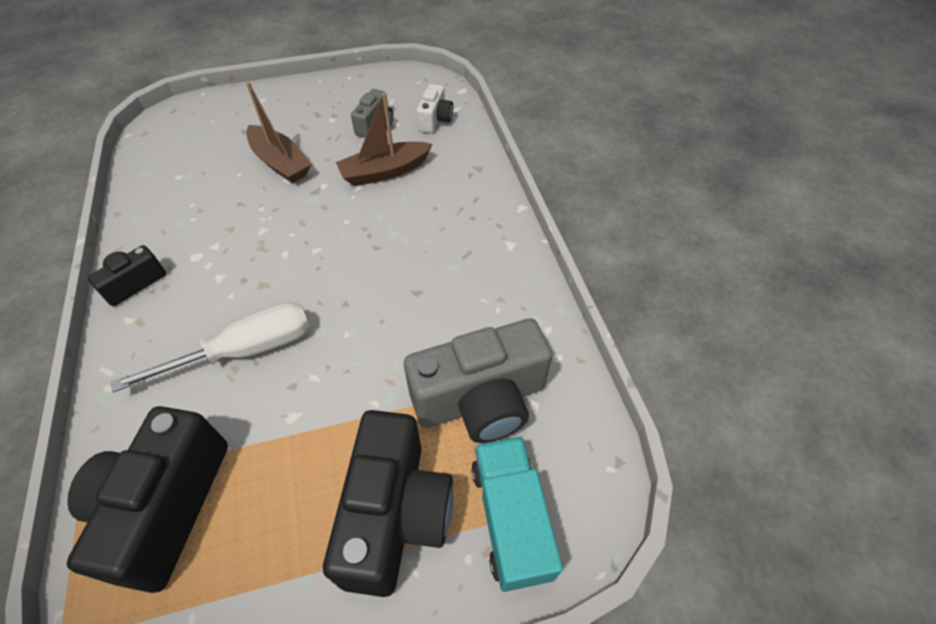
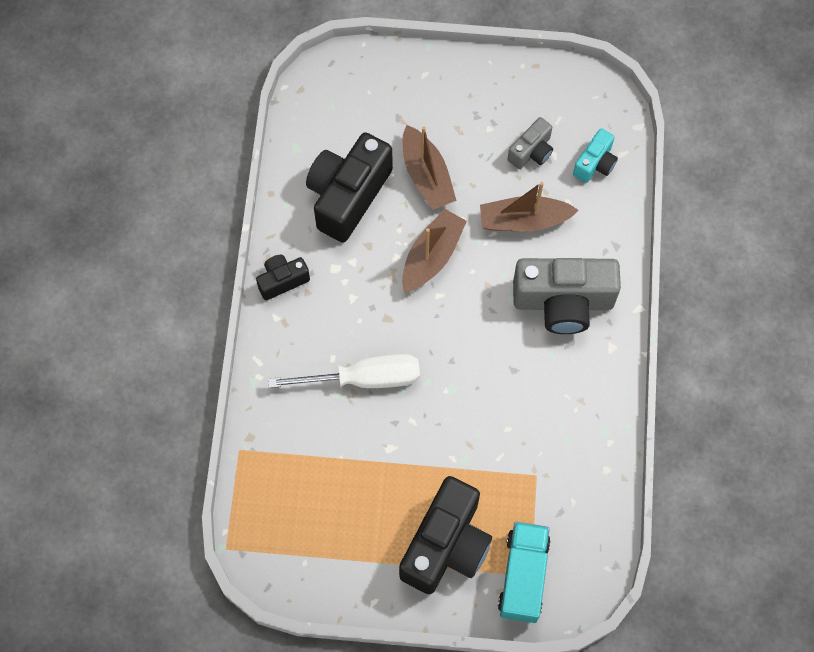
camera: 20 degrees right, 15 degrees up
black camera [67,406,228,593] -> black camera moved to [306,132,393,243]
grey camera [404,318,553,443] -> grey camera moved to [513,258,621,334]
white camera [416,84,453,133] -> turquoise camera [573,128,618,183]
none -> brown boat [402,209,467,292]

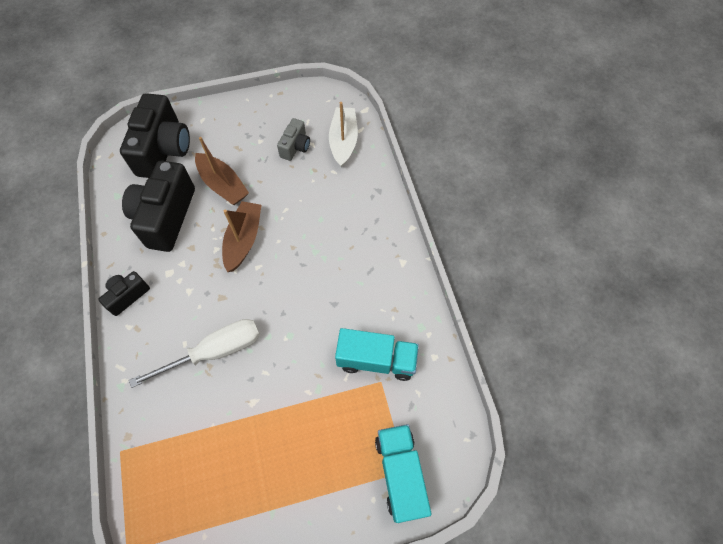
camera: 20 degrees left, 5 degrees down
black camera [399,476,492,594] -> black camera moved to [120,93,190,178]
brown boat [480,182,579,232] -> none
grey camera [513,258,621,334] -> none
turquoise camera [573,128,618,183] -> white boat [329,102,358,167]
none -> turquoise truck [335,328,419,381]

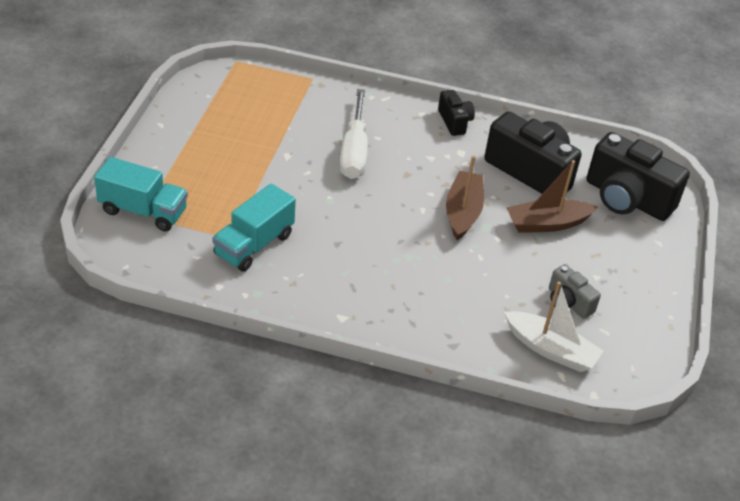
camera: 115 degrees right, 20 degrees down
brown boat [222,201,261,272] -> brown boat turned 120 degrees counterclockwise [446,155,484,240]

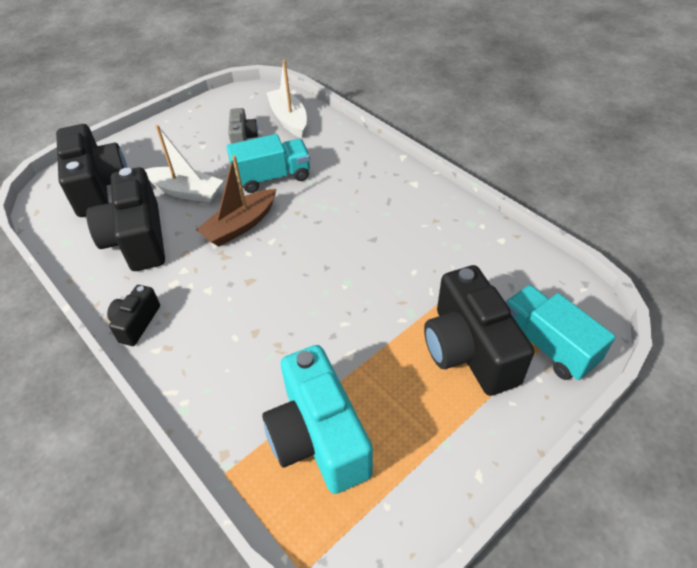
camera: 140 degrees left, 5 degrees up
turquoise truck [213,183,296,272] -> turquoise truck moved to [226,134,310,193]
white screwdriver [339,89,368,179] -> none
brown boat [507,160,598,233] -> white boat [144,125,224,203]
none -> turquoise camera [262,345,373,494]
none -> black camera [424,265,534,396]

